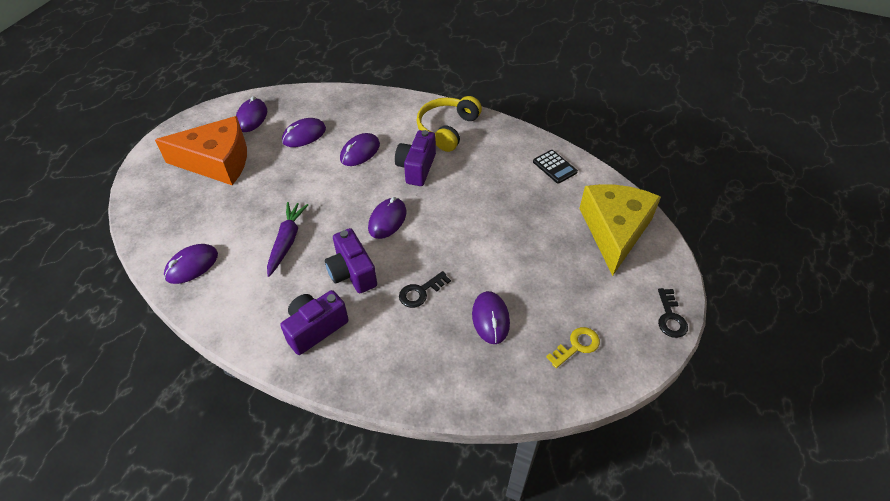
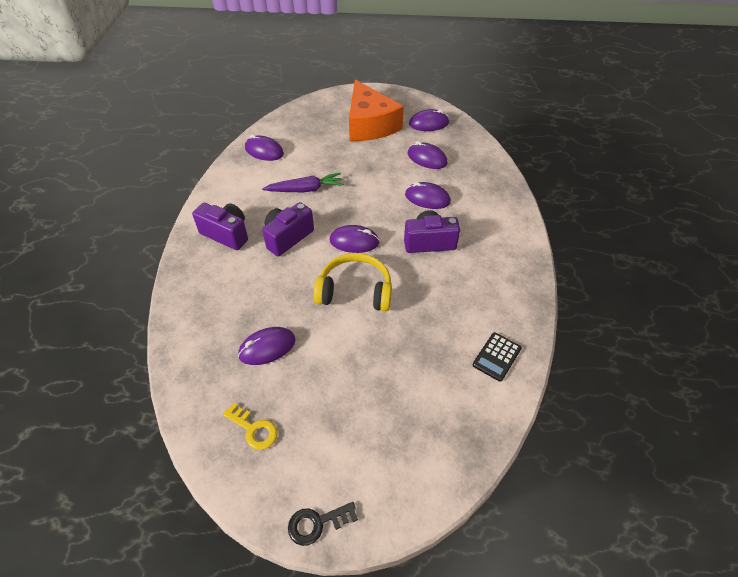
camera: 70 degrees right, 0 degrees up
black key [399,271,451,308] -> none
yellow headphones [417,96,482,152] -> yellow headphones moved to [314,253,392,311]
yellow cheese [579,184,661,276] -> none

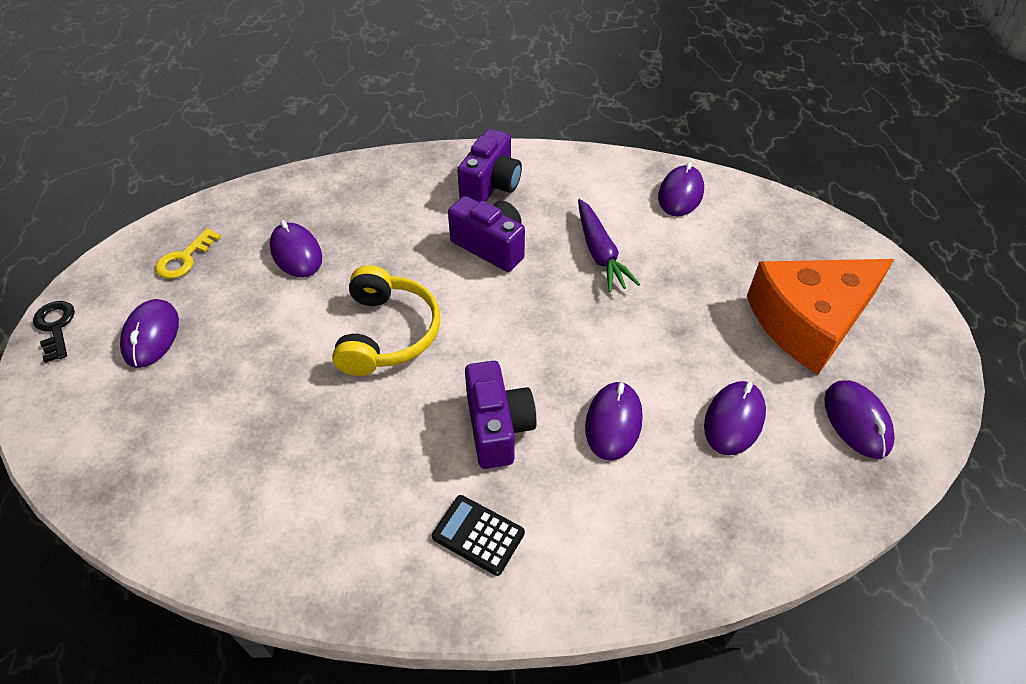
camera: 85 degrees right, 0 degrees up
purple mouse [330,225,380,253] -> purple mouse moved to [120,299,179,368]
black calculator [473,332,522,382] -> black calculator moved to [432,495,525,576]

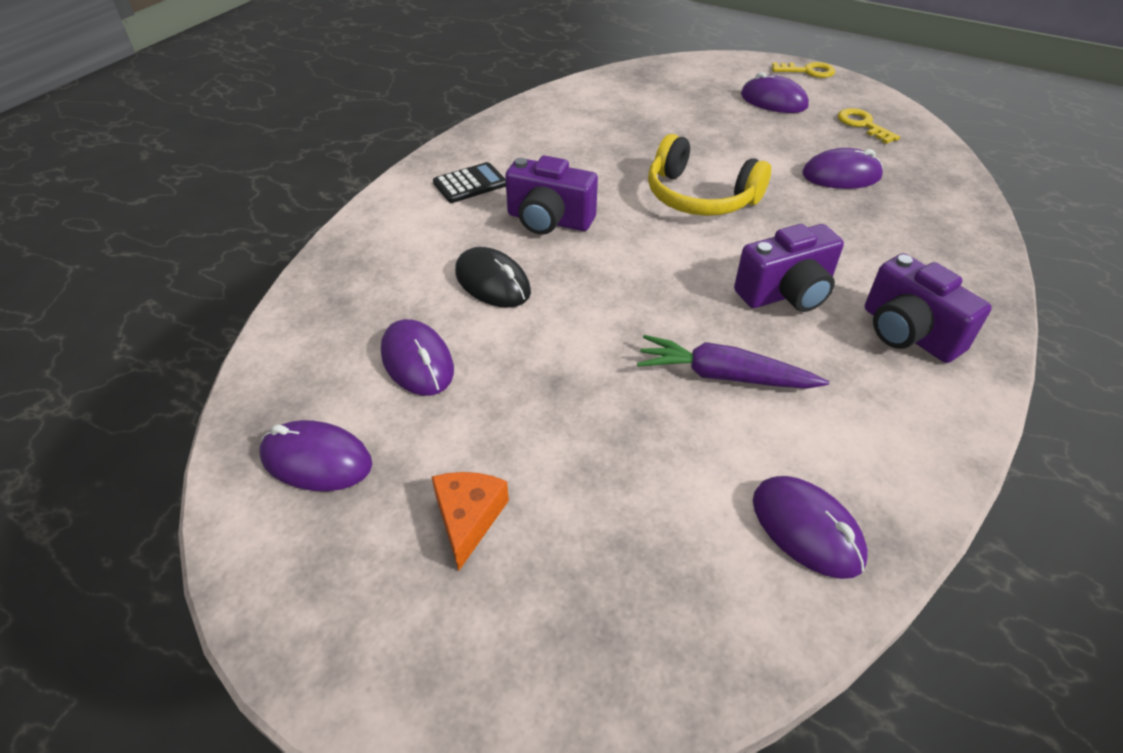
camera: 120 degrees right, 5 degrees down
black key [33,301,75,363] -> yellow key [772,62,835,78]
purple mouse [585,381,643,461] -> black mouse [455,247,531,308]
orange cheese [747,259,894,375] -> orange cheese [432,472,509,571], size x0.44

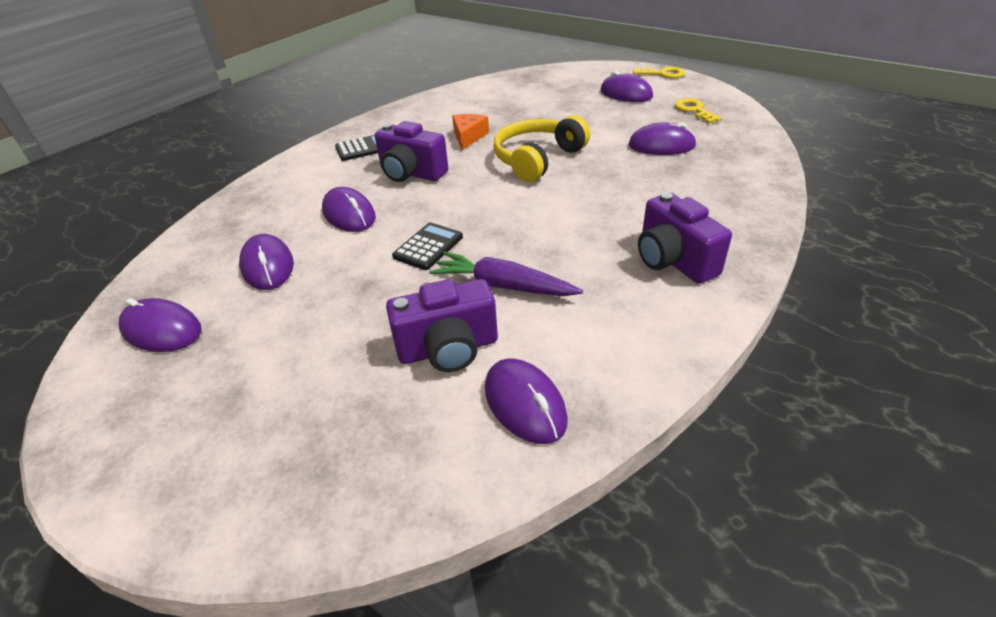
camera: 10 degrees right, 5 degrees down
orange cheese [432,472,509,571] -> orange cheese moved to [452,114,489,150]
black mouse [455,247,531,308] -> purple mouse [322,187,376,232]
yellow headphones [648,134,771,216] -> yellow headphones turned 90 degrees clockwise [494,115,590,182]
purple camera [734,224,844,312] -> purple camera moved to [386,279,498,372]
none -> black calculator [392,222,463,270]

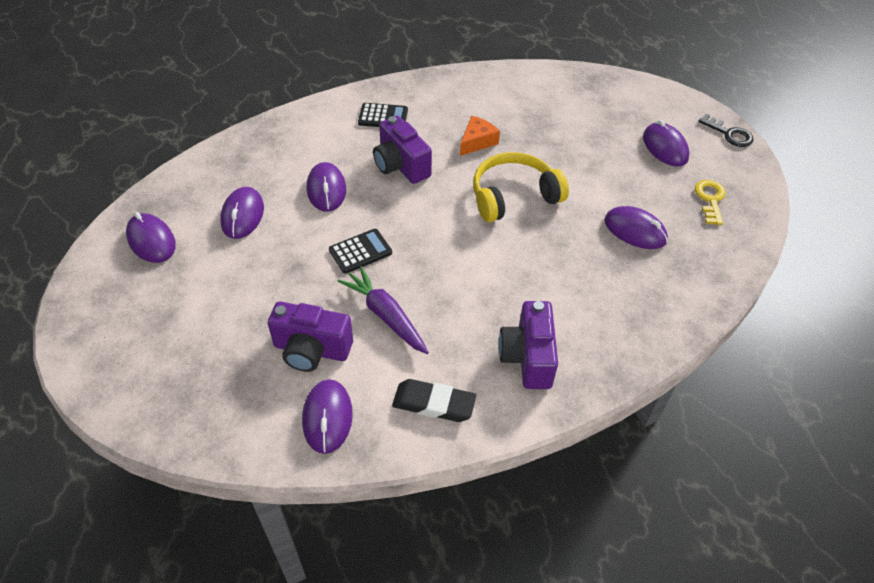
camera: 25 degrees right, 10 degrees up
yellow key [633,67,686,78] -> black key [698,114,754,147]
none -> black eraser [392,379,476,422]

